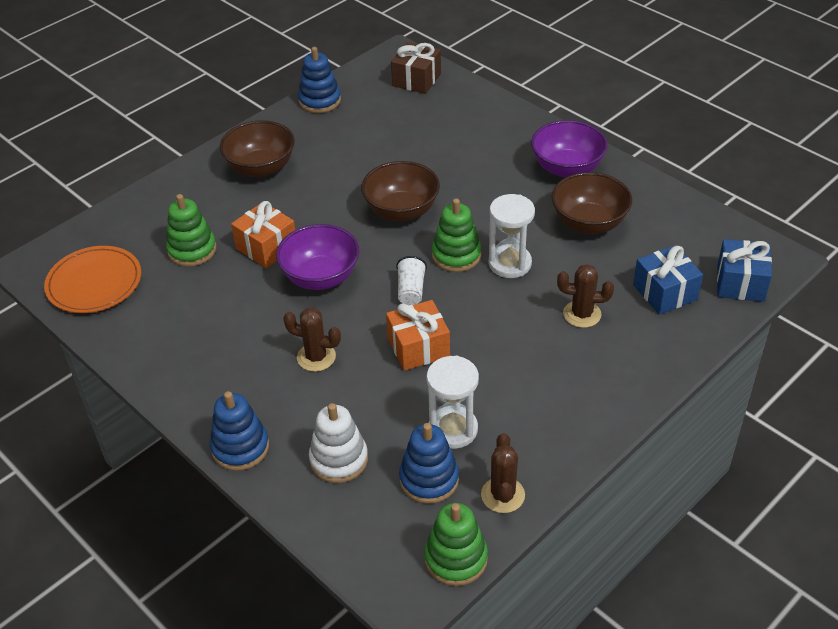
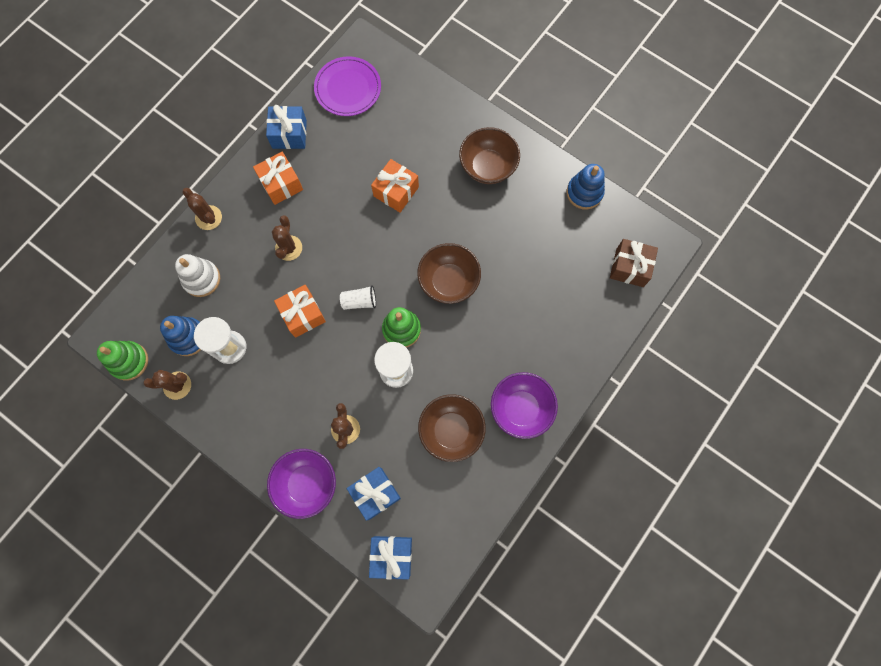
camera: 80 degrees right, 30 degrees up
orange plate [44,246,141,313] -> purple plate [314,56,381,116]
green stacking toy [166,194,217,267] -> none
blue stacking toy [210,391,269,471] -> brown cactus [182,188,222,230]
purple bowl [276,224,359,290] -> purple bowl moved to [267,449,336,519]
none -> orange gift [253,152,303,205]
none -> blue gift [266,105,307,149]

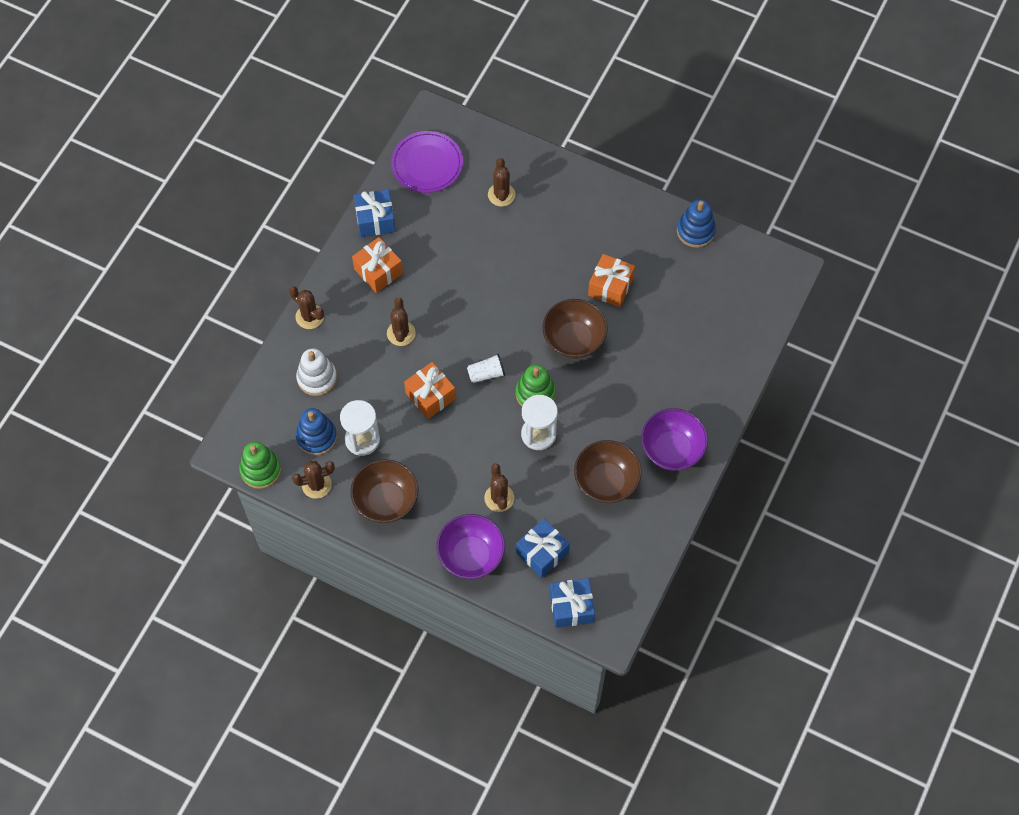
camera: 10 degrees left, 10 degrees down
orange gift [371,159,419,212] -> orange gift moved to [588,254,635,307]
brown bowl [459,127,520,184] -> brown bowl moved to [350,459,418,523]
brown gift [610,239,658,287] -> none
none -> brown cactus [488,158,515,207]

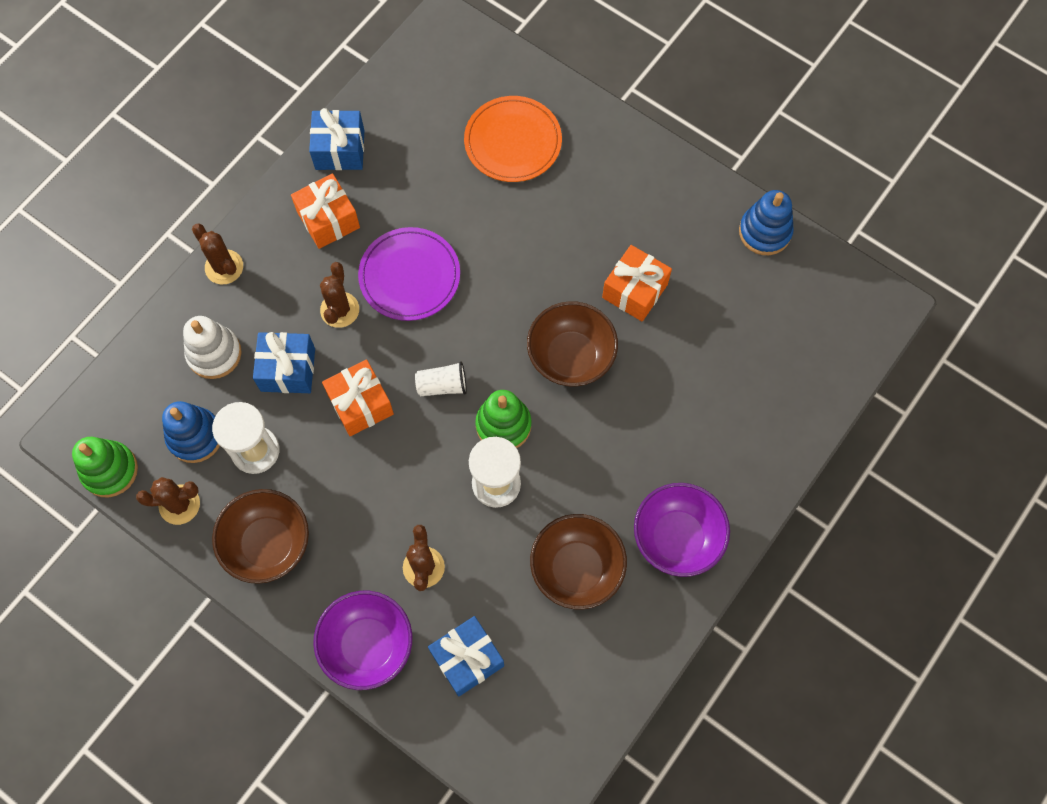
camera: 10 degrees right, 5 degrees up
purple plate [391,131,463,193] -> purple plate moved to [358,227,460,321]
brown cactus [488,158,515,207] -> orange plate [464,96,562,182]
blue gift [550,578,595,628] -> blue gift moved to [253,332,315,393]

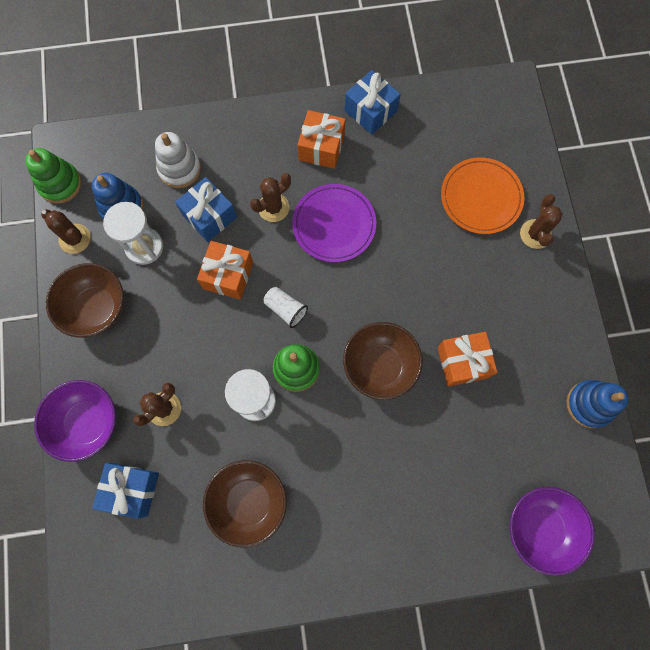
camera: 45 degrees right, 5 degrees up
brown cactus [192,223,243,284] -> brown cactus moved to [520,194,563,249]
purple bowl [634,483,730,577] -> purple bowl moved to [509,487,595,576]

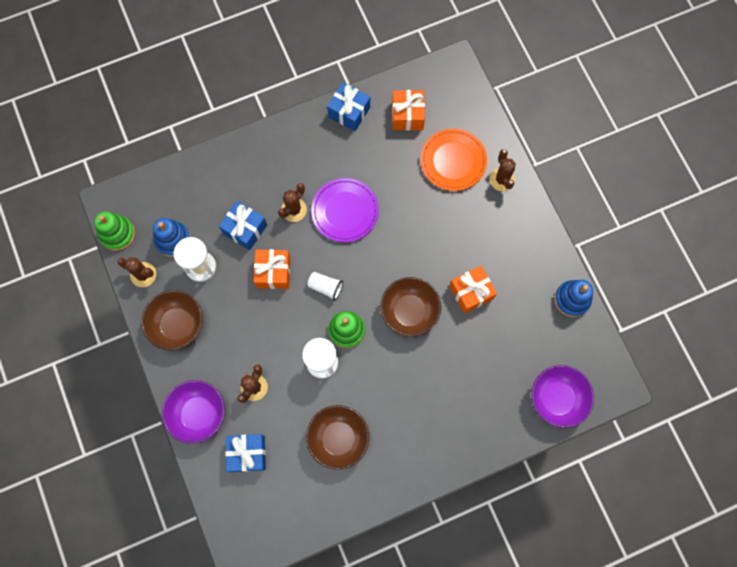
camera: 15 degrees left, 0 degrees up
white stacking toy [155,132,201,188] -> none
orange gift [297,110,346,169] -> orange gift moved to [392,90,425,131]

